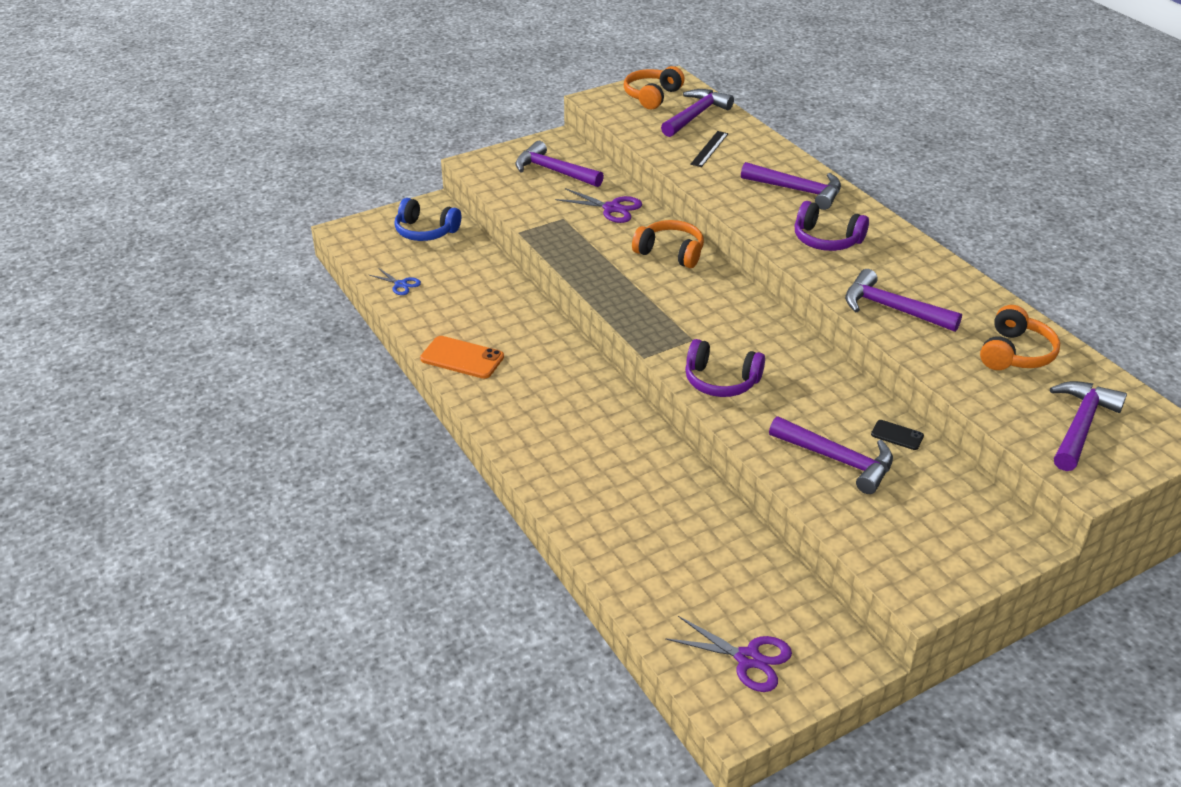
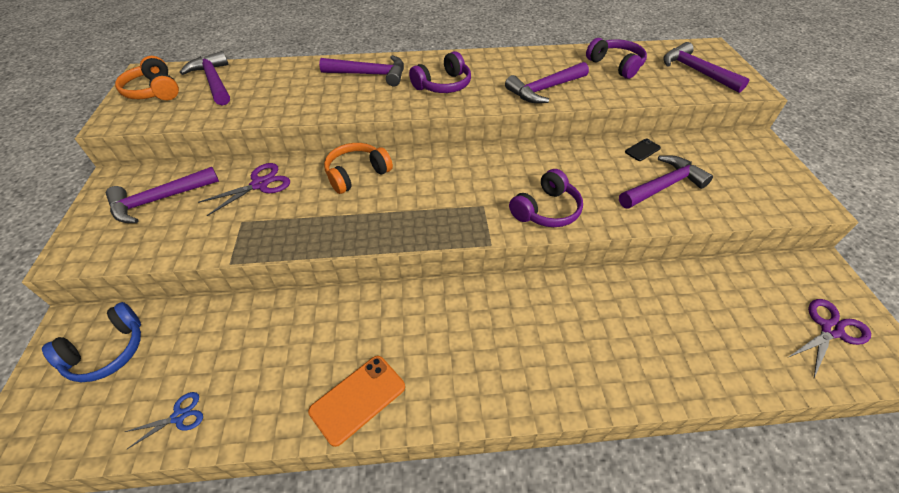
camera: 65 degrees left, 10 degrees up
black ruler [690,131,728,167] -> none
purple hammer [741,162,841,210] -> purple hammer turned 45 degrees clockwise [319,55,404,87]
orange headphones [980,305,1060,370] -> purple headphones [586,38,647,79]

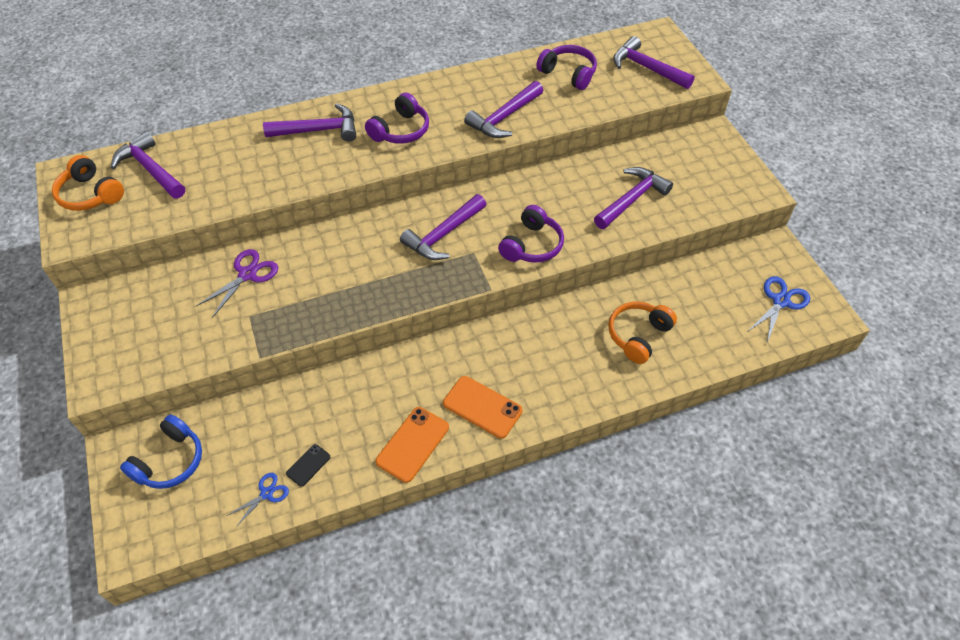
camera: 15 degrees left, 5 degrees up
purple hammer [106,167,219,223] -> purple hammer moved to [400,194,486,260]
orange headphones [324,143,393,194] -> orange headphones moved to [608,302,677,364]
black phone [625,139,661,161] -> black phone moved to [286,444,330,487]
purple scissors [789,299,871,378] -> blue scissors [747,276,810,342]
none -> orange phone [443,376,523,439]

